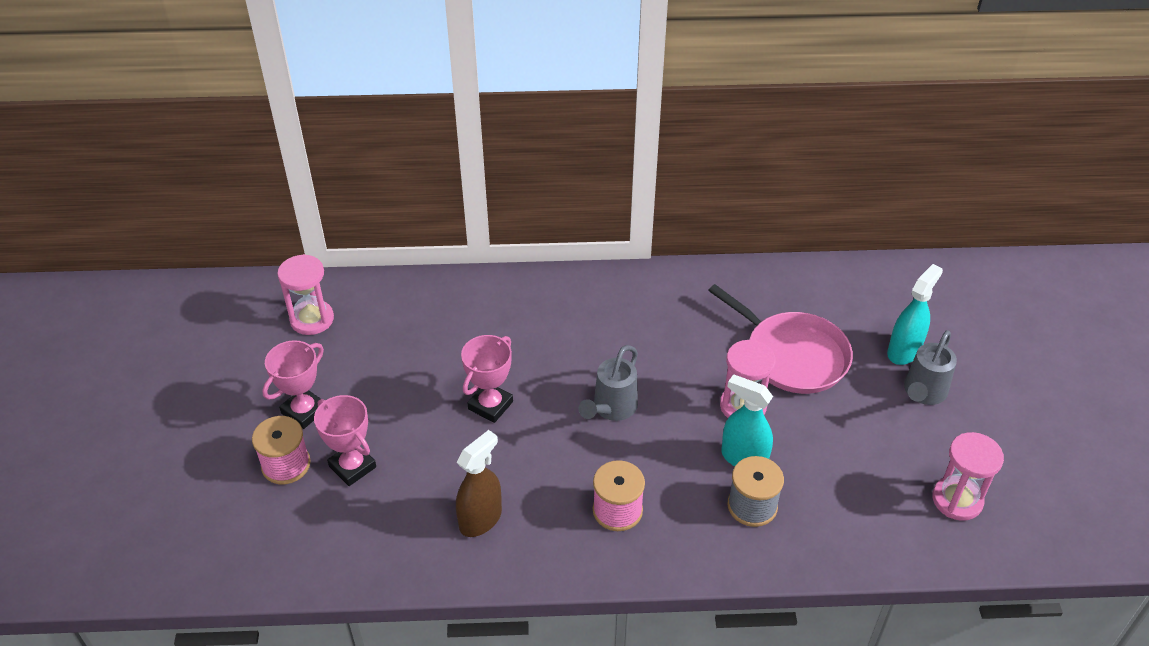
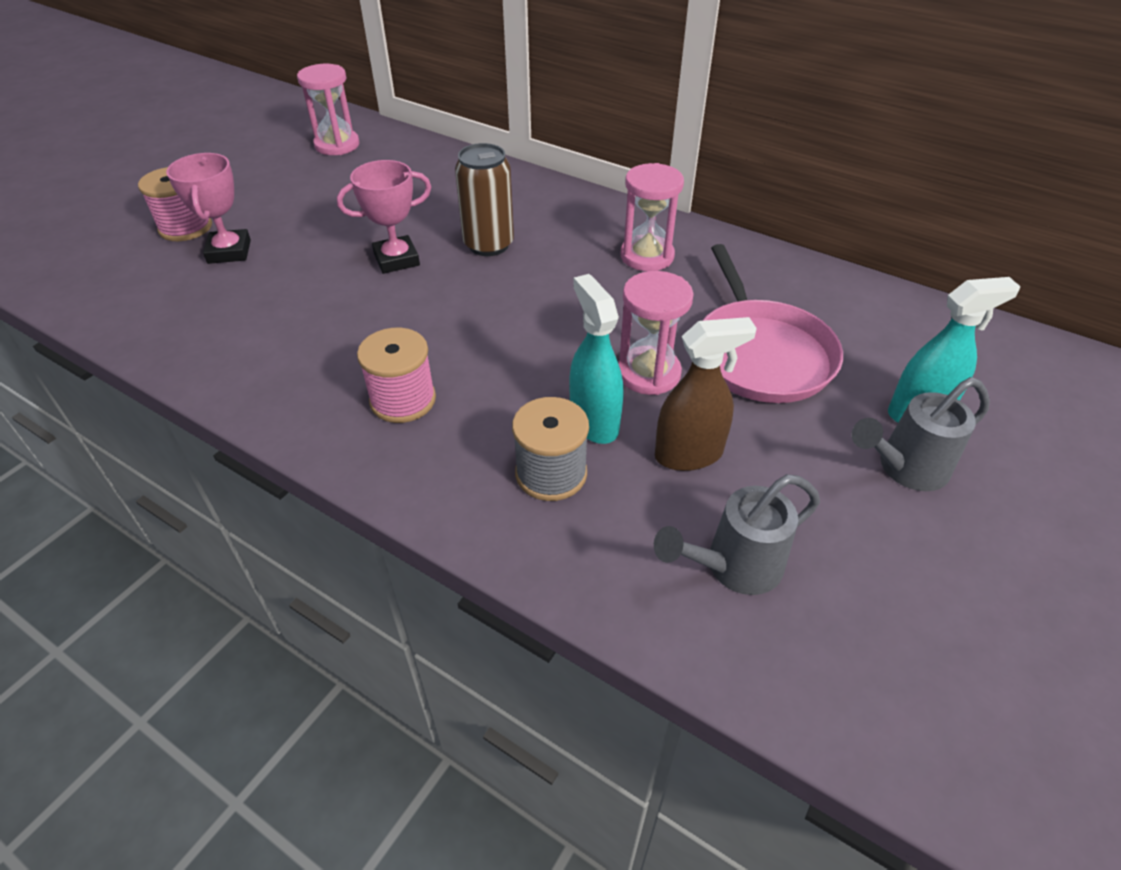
camera: 35 degrees right, 0 degrees up
pink trophy [262,340,324,429] -> none
brown spray bottle [456,430,502,537] -> brown spray bottle moved to [655,317,757,471]
grey watering can [578,345,638,421] -> grey watering can moved to [654,474,820,595]
pink hourglass [932,432,1004,521] -> pink hourglass moved to [621,163,684,271]
none -> brown can [455,143,514,256]

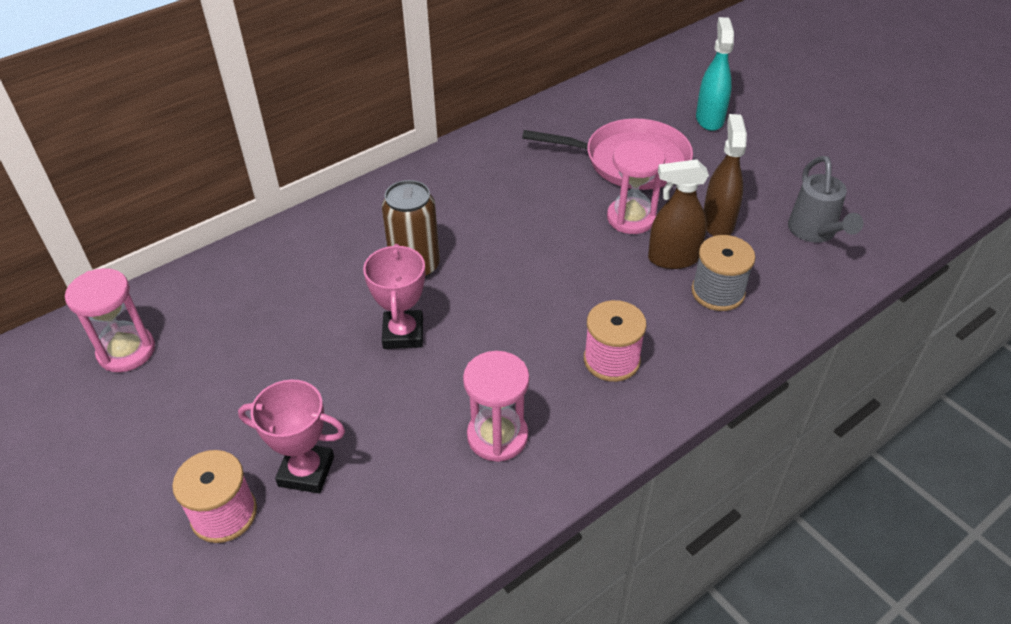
camera: 70 degrees left, 0 degrees up
turquoise spray bottle [570,274,623,444] -> brown spray bottle [648,159,709,269]
pink hourglass [621,163,684,271] -> pink hourglass moved to [463,351,529,462]
grey watering can [851,377,990,491] -> none

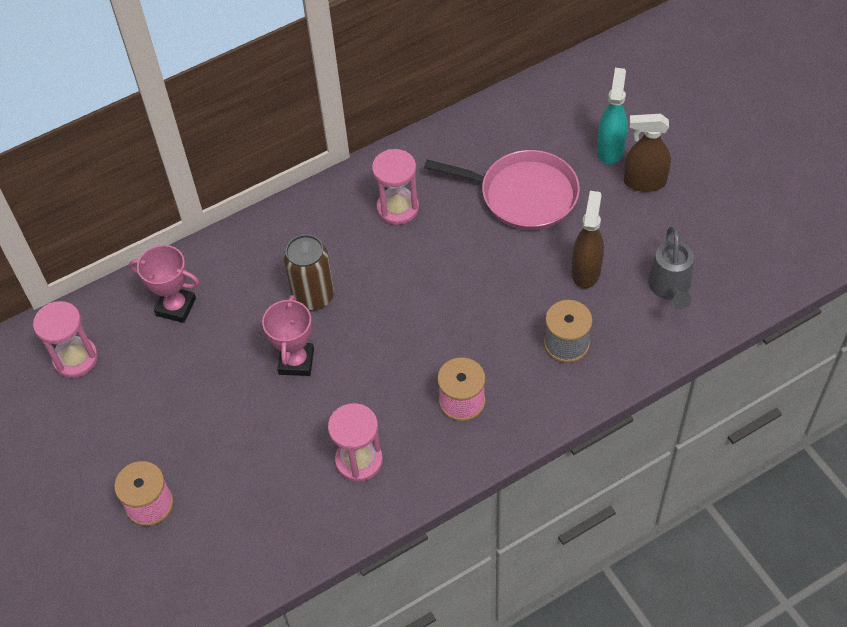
camera: 10 degrees right, 10 degrees up
pink trophy [238,379,345,493] -> pink trophy moved to [129,245,200,323]
pink hourglass [607,140,665,234] -> pink hourglass moved to [372,149,419,225]
brown spray bottle [648,159,709,269] -> brown spray bottle moved to [624,114,671,192]

